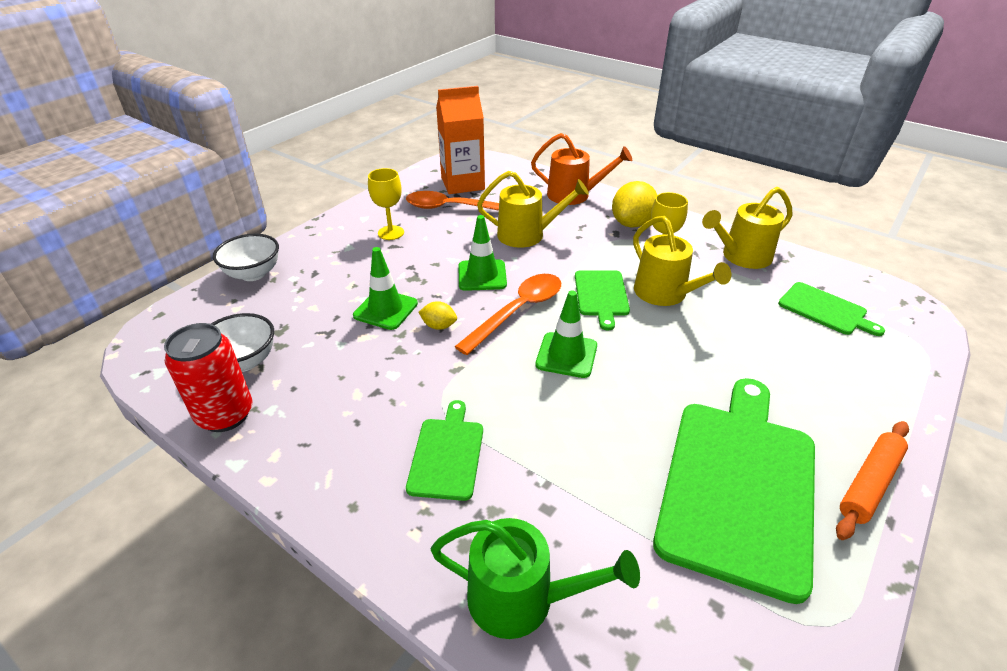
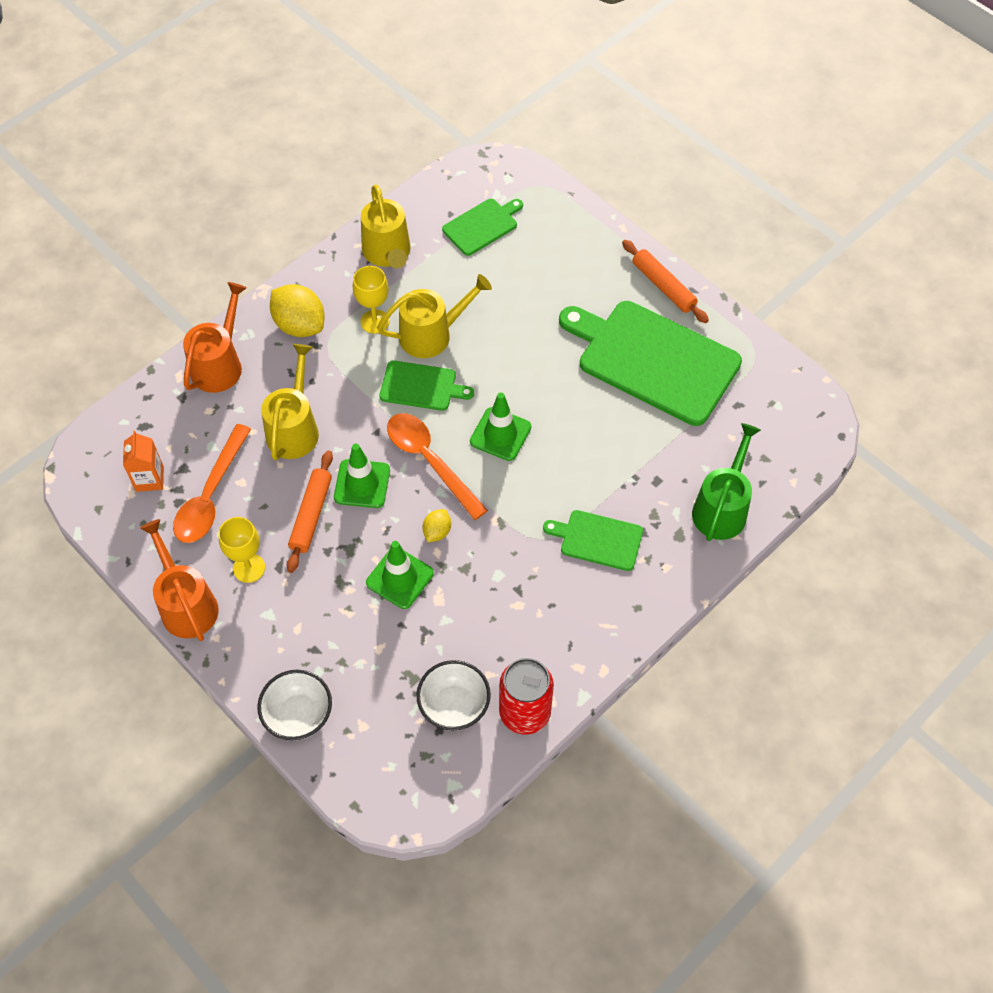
camera: 80 degrees left, 20 degrees up
orange carton [436,86,485,194] -> orange carton [123,431,164,492], size x0.56
none -> orange watering can [140,519,219,641]
none -> orange rolling pin [287,451,333,573]

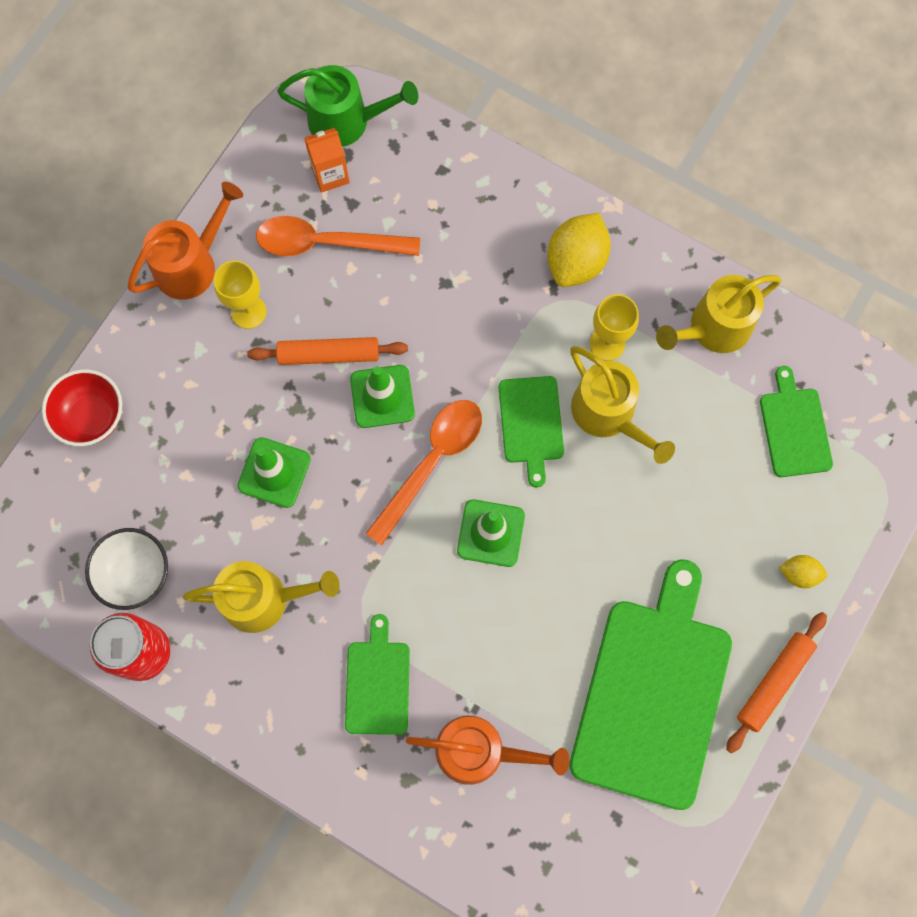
camera: 75 degrees right, 15 degrees up
orange watering can [183,282,247,393] -> orange watering can moved to [406,716,569,785]
white bowl [257,670,332,740] -> red bowl [42,369,122,446]
yellow watering can [261,344,319,460] -> yellow watering can moved to [183,561,340,633]
yellow lemon [423,509,451,542] -> yellow lemon moved to [779,555,827,588]
green cutting board [442,199,523,256] -> green cutting board turned 135 degrees counterclockwise [760,366,833,477]
green watering can [692,423,761,541] -> green watering can moved to [277,65,418,147]

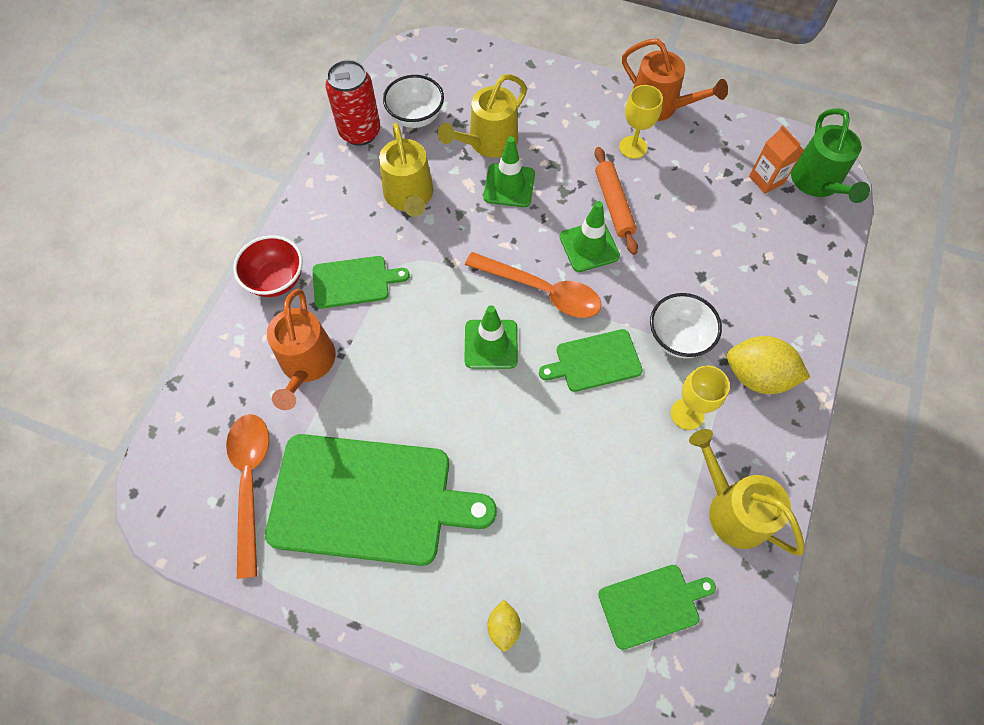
camera: 80 degrees right, 10 degrees down
red bowl [42,369,122,446] -> red bowl moved to [233,235,303,297]
orange spoon [256,216,420,256] -> orange spoon moved to [226,414,269,579]
yellow watering can [570,346,675,464] -> yellow watering can moved to [438,74,527,158]
orange rolling pin [726,612,827,753] -> none
none -> white bowl [650,293,722,358]

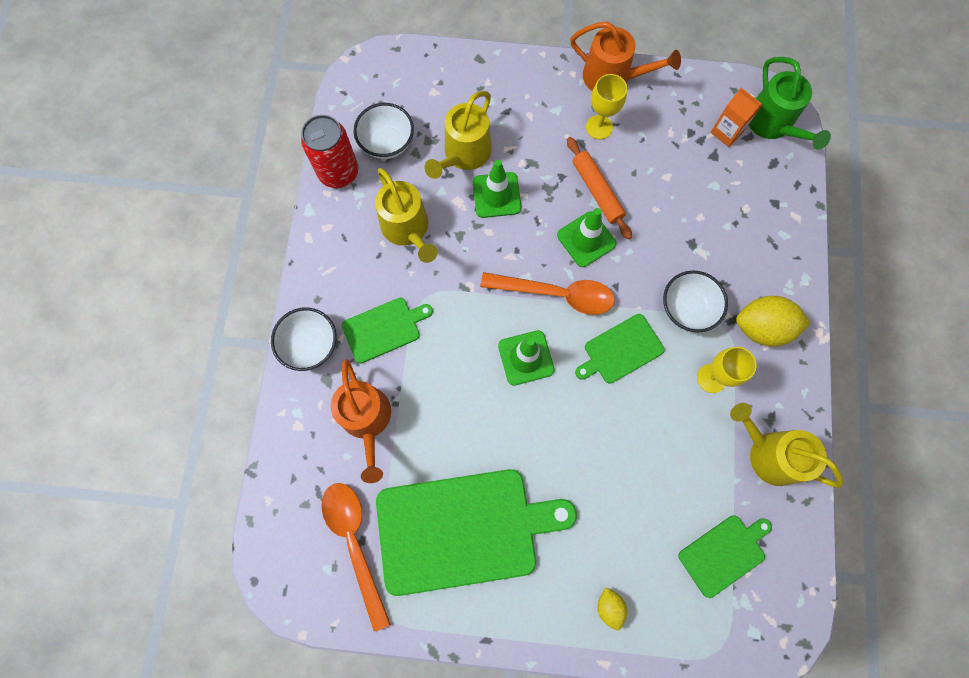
camera: 15 degrees left, 10 degrees up
red bowl [233,235,303,297] -> white bowl [271,307,337,371]

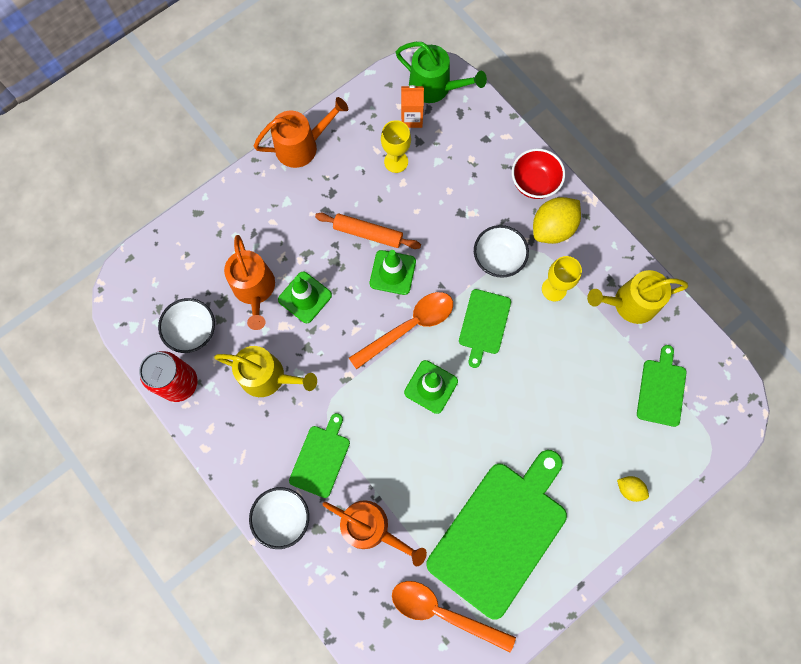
camera: 45 degrees left, 0 degrees up
yellow watering can [424,91,492,179] -> orange watering can [224,235,275,330]
yellow goblet [586,74,627,139] -> yellow goblet moved to [381,120,411,173]
none -> red bowl [512,148,565,199]

